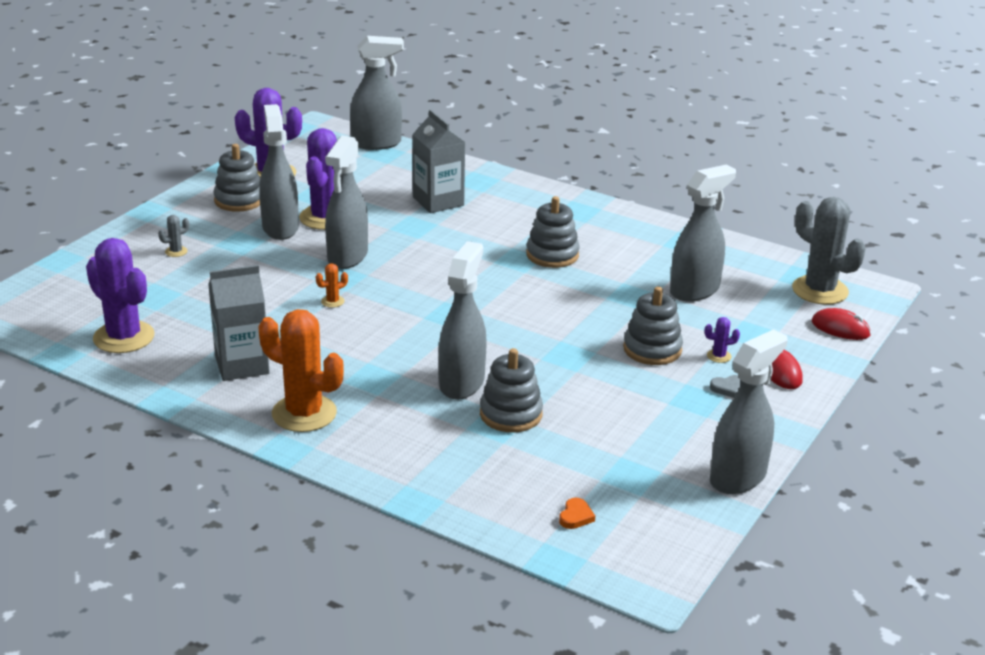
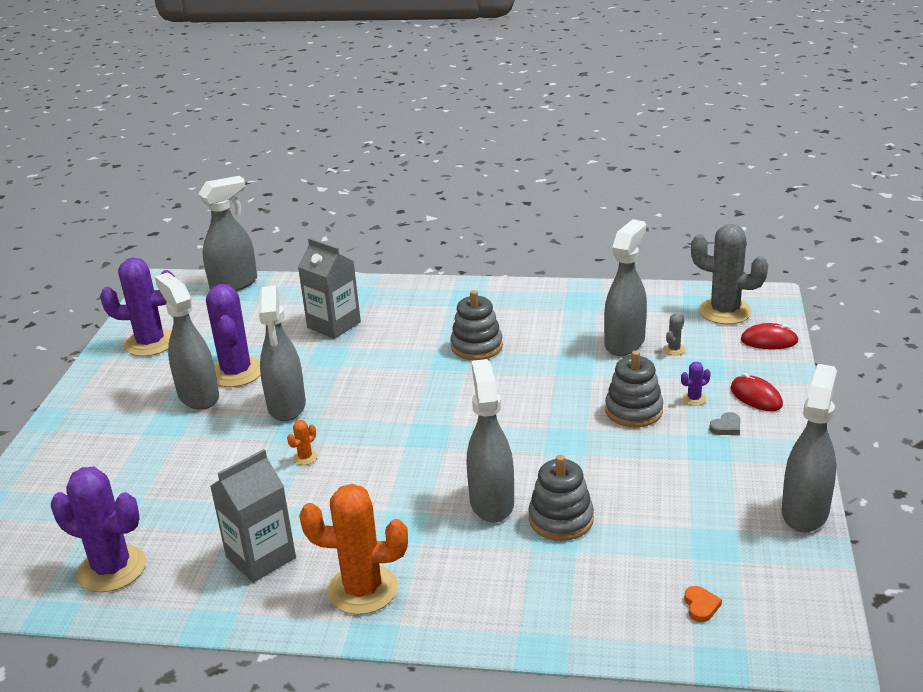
camera: 20 degrees left, 0 degrees up
grey cactus [158,215,189,257] -> grey cactus moved to [663,314,686,355]
grey stacking toy [213,144,260,212] -> none

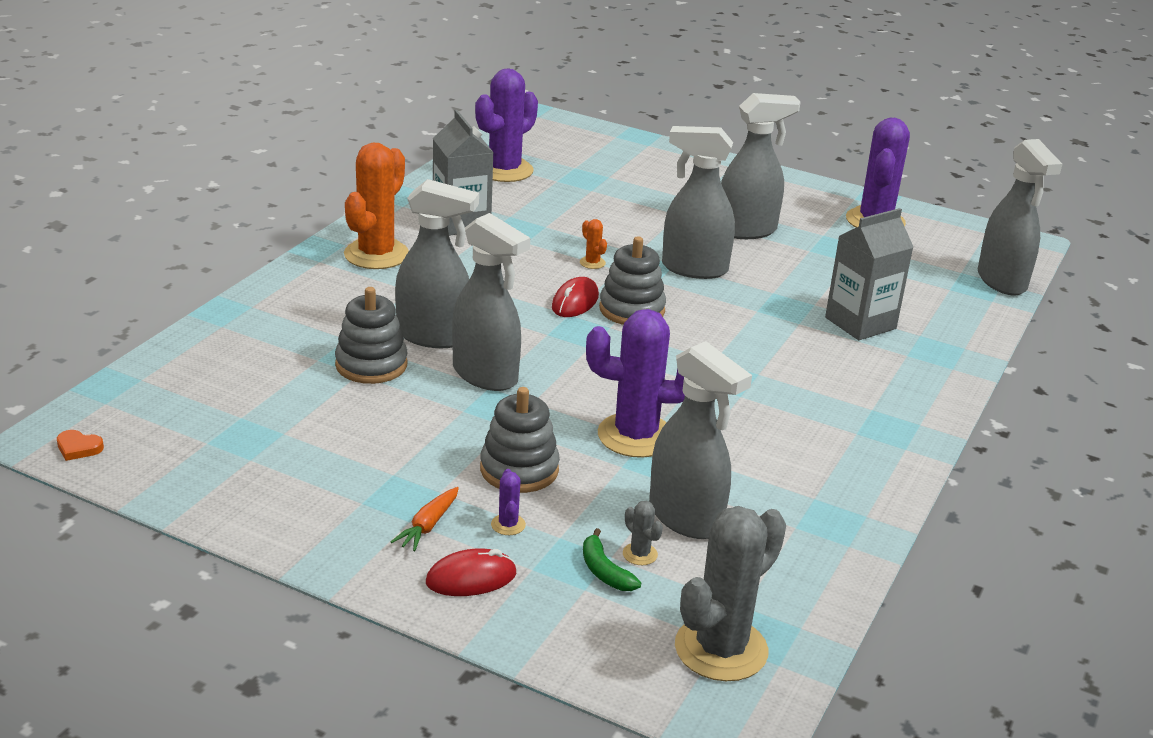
camera: 105 degrees right, 0 degrees up
purple cactus [206,284,261,387] -> purple cactus moved to [586,309,685,458]
grey stacking toy [450,290,503,360] -> grey stacking toy moved to [599,236,666,325]
orange heart [685,586,722,622] -> orange heart moved to [57,430,104,461]
grey heart [709,412,740,435] -> orange carrot [390,487,459,551]
red mouse [741,323,799,349] -> red mouse moved to [552,277,599,317]
grey spray bottle [782,364,837,532] -> grey spray bottle moved to [452,213,530,391]
none -> green banana [583,528,641,591]

